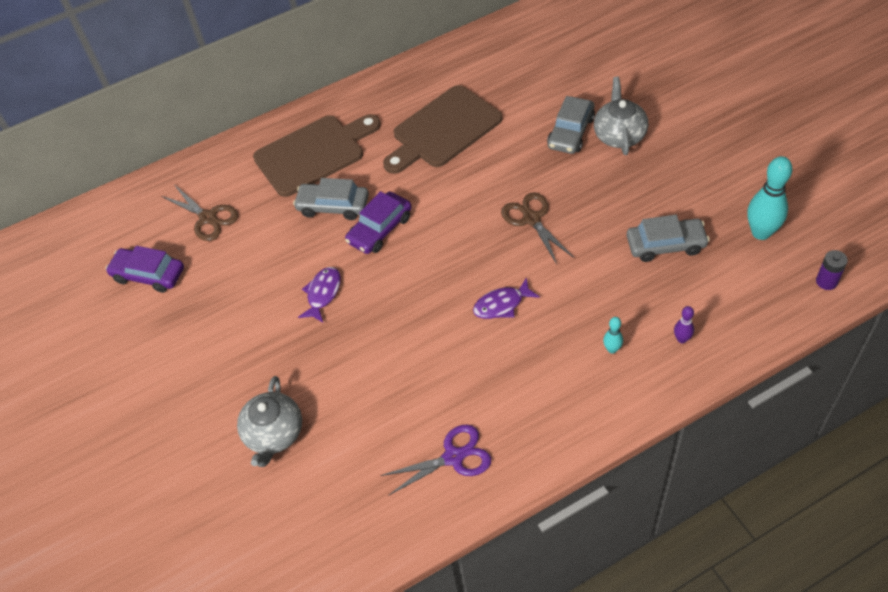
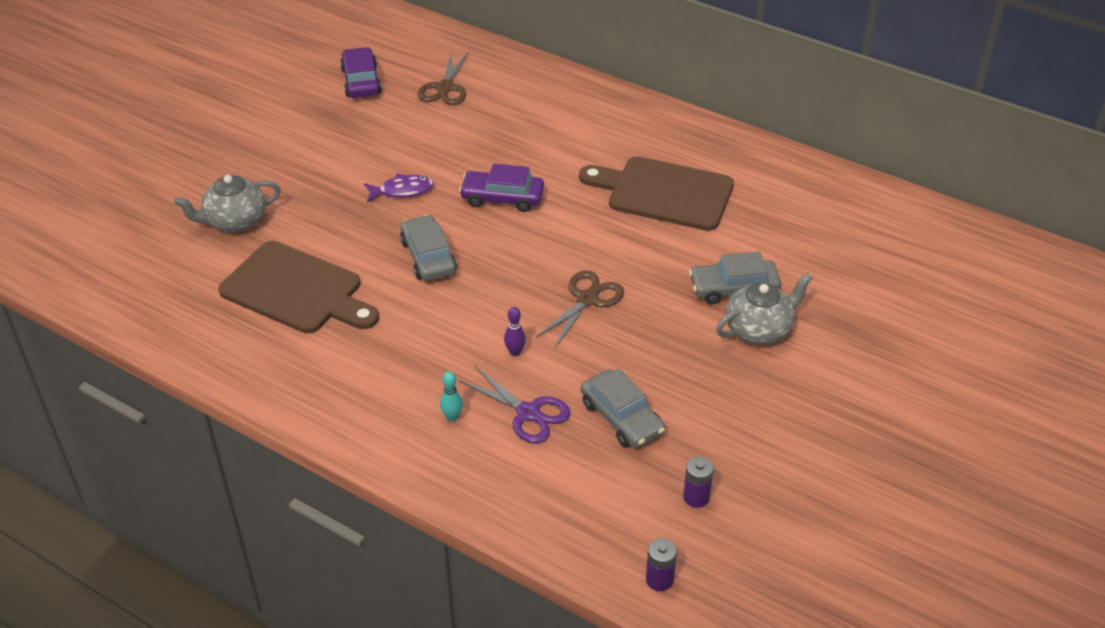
camera: 55 degrees right, 10 degrees down
brown cutting board [253,114,381,197] -> brown cutting board moved to [219,241,379,333]
grey car [293,178,369,220] -> grey car moved to [400,215,457,281]
purple scissors [380,425,491,496] -> purple scissors moved to [459,366,571,443]
purple fish [473,277,540,319] -> none
purple bowling pin [674,306,694,343] -> purple bowling pin moved to [504,307,526,356]
turquoise bowling pin [747,156,793,240] -> purple battery [683,456,714,508]

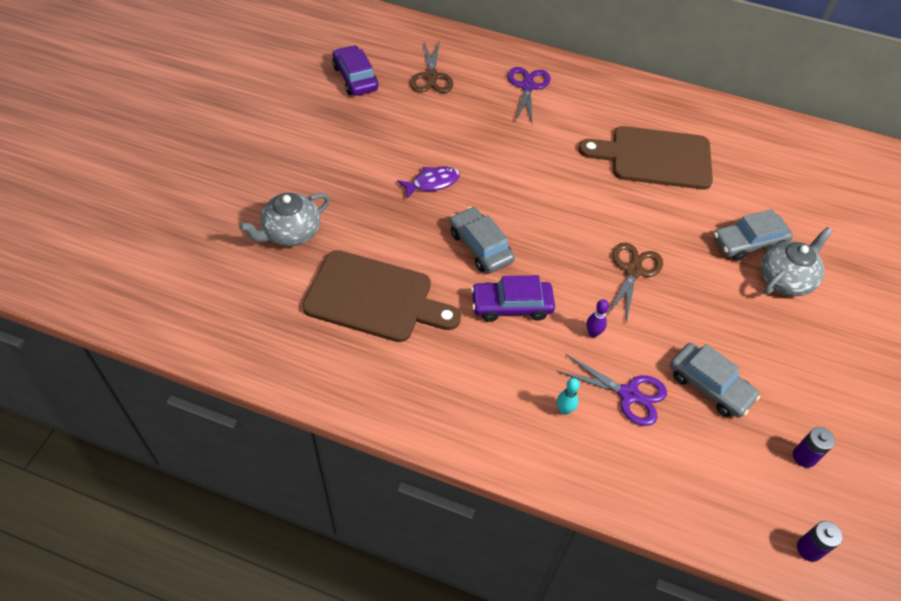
camera: 15 degrees left, 10 degrees up
purple car [459,164,544,212] -> purple car moved to [471,275,555,322]
none -> purple scissors [508,67,551,123]

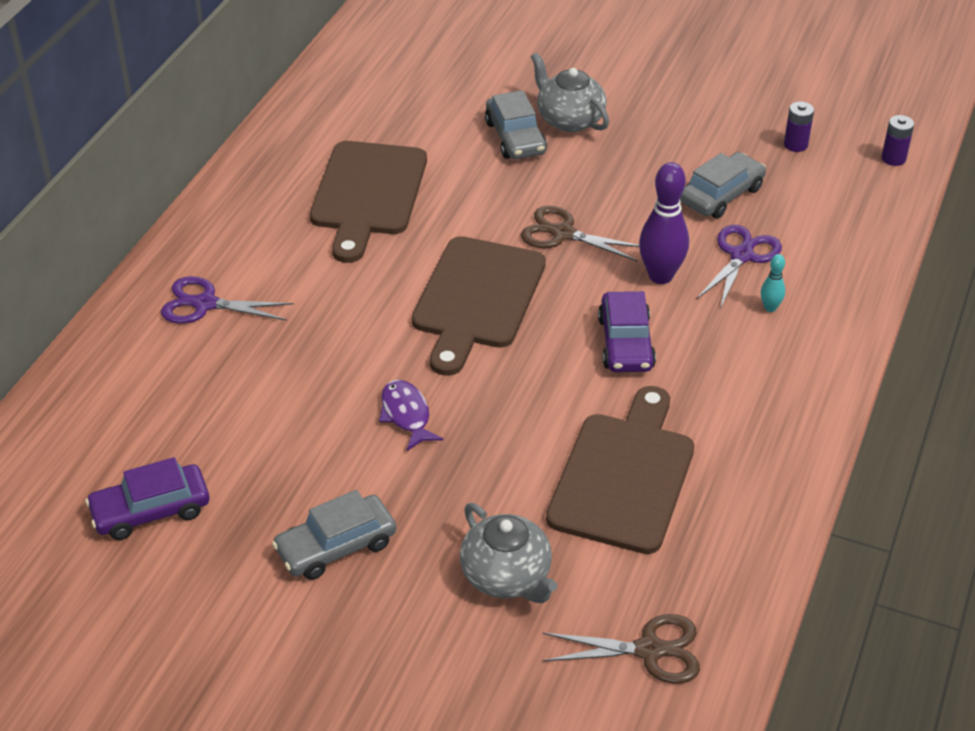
camera: 85 degrees left, 10 degrees down
brown scissors [410,40,453,93] -> brown scissors moved to [543,614,700,684]
grey car [450,207,515,273] -> grey car moved to [272,490,396,580]
purple bowling pin [586,299,609,337] -> purple bowling pin [639,162,689,284], size x2.06
none -> brown cutting board [412,236,546,376]

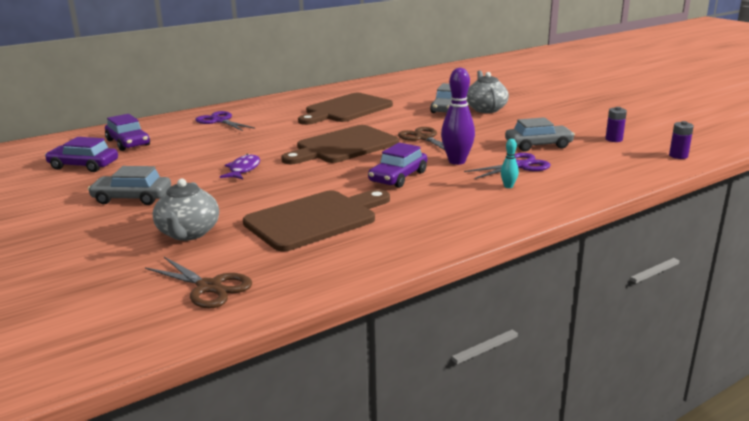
camera: 35 degrees right, 20 degrees down
none -> purple car [105,114,150,151]

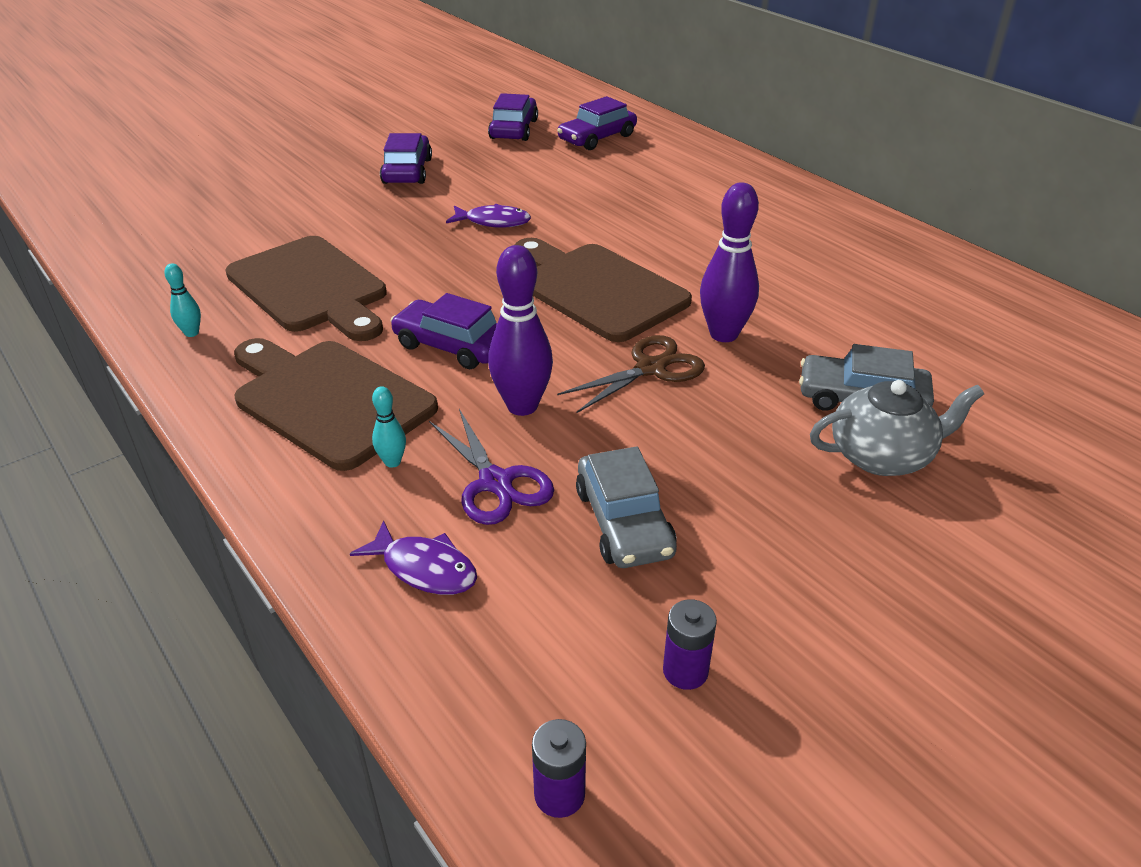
camera: 85 degrees right, 15 degrees up
grey car [88,166,171,205] -> purple car [380,133,432,184]
brown scissors [145,257,252,308] -> none
grey teapot [153,179,219,241] -> none
purple scissors [195,111,256,131] -> none
brown cutting board [298,93,393,125] -> brown cutting board moved to [234,338,438,471]
none -> turquoise bowling pin [164,263,201,337]
none -> purple fish [350,520,477,595]
none -> purple bowling pin [700,183,759,342]

